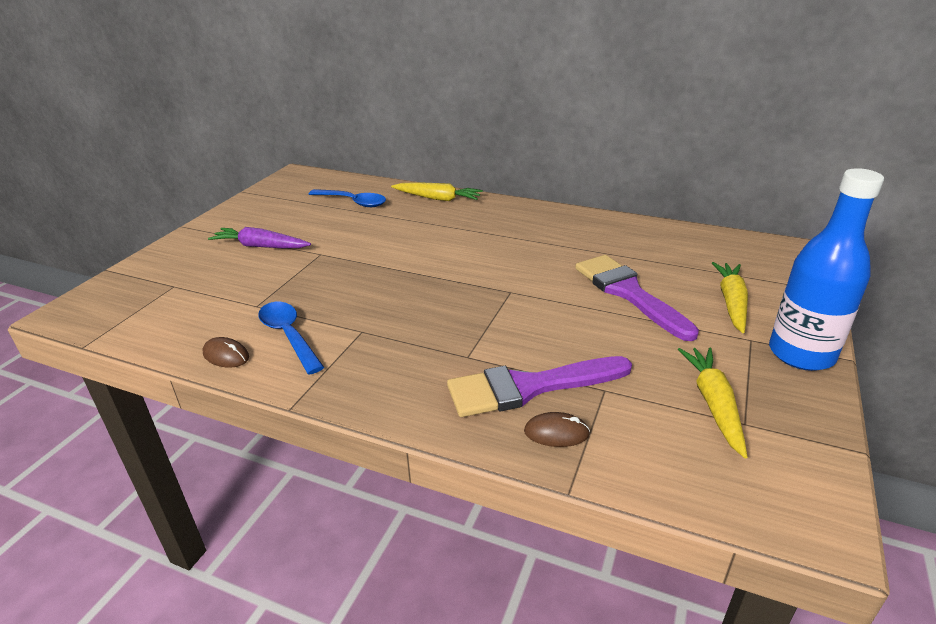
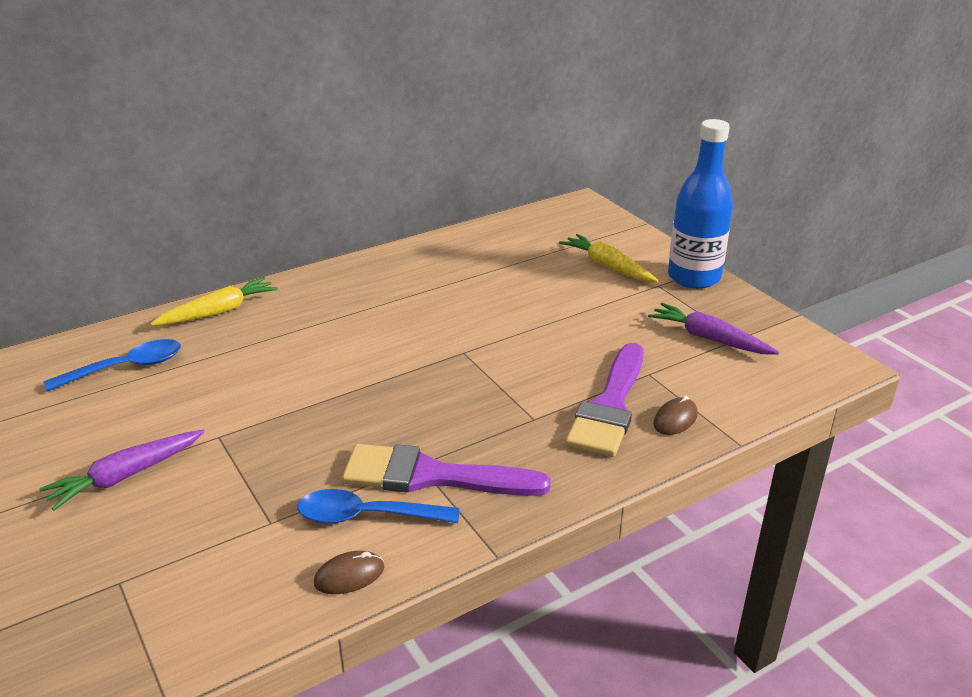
camera: 55 degrees left, 0 degrees up
purple brush [575,255,699,341] -> purple brush moved to [342,444,551,496]
yellow carrot [678,348,748,458] -> purple carrot [648,303,779,354]

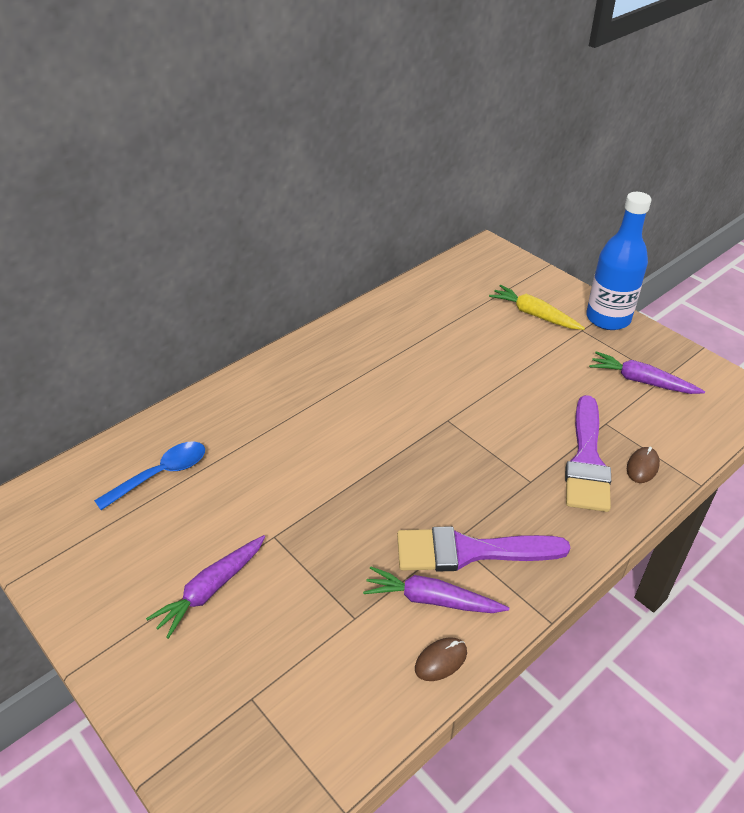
camera: 10 degrees left, 10 degrees up
yellow carrot [150,277,277,326] -> none
blue spoon [297,489,460,524] -> purple carrot [363,566,509,613]

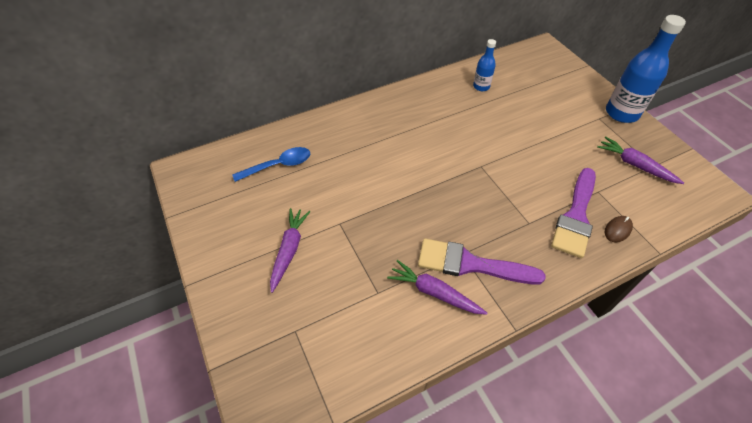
camera: 15 degrees right, 10 degrees up
purple carrot [146,535,265,639] -> purple carrot turned 135 degrees clockwise [270,208,310,293]
brown mouse [415,637,467,681] -> none
yellow carrot [489,285,585,330] -> none
none -> blue bottle [473,39,496,91]

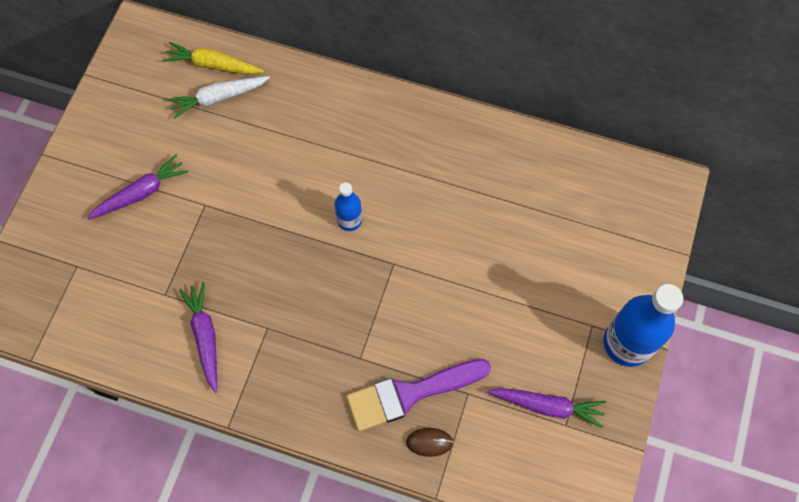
camera: 45 degrees right, 15 degrees up
blue spoon [232,147,310,182] -> white carrot [167,76,270,119]
purple brush [418,238,545,285] -> none
blue bottle [473,39,496,91] -> blue bottle moved to [335,182,362,231]
purple carrot [597,136,684,184] -> purple carrot turned 105 degrees clockwise [487,388,606,428]
none -> yellow carrot [163,42,264,74]

